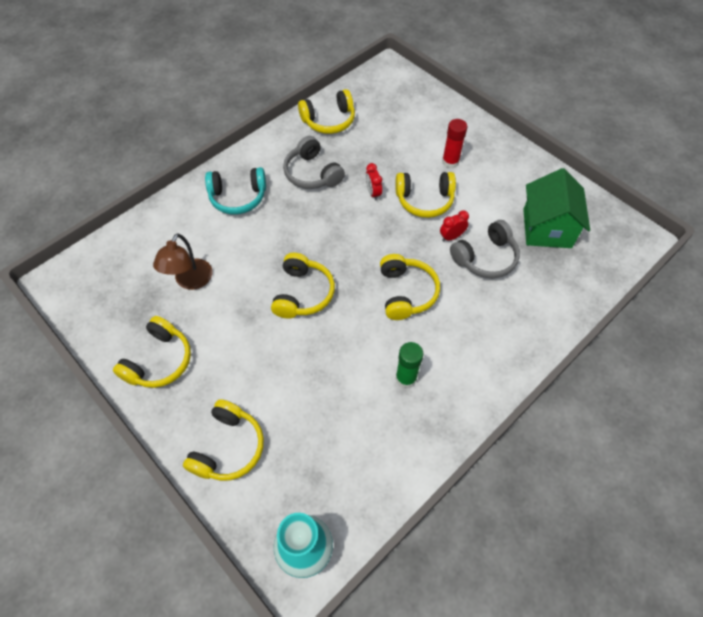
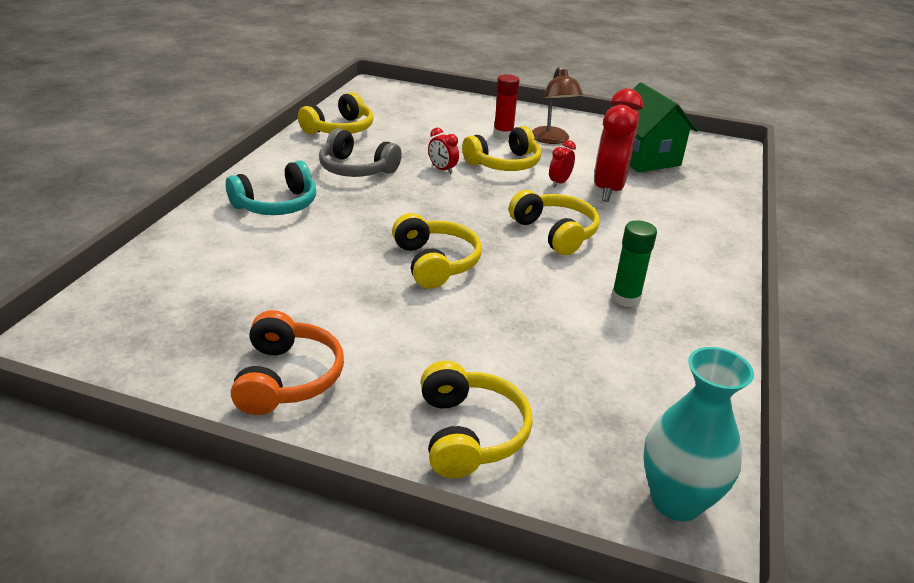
camera: 30 degrees left, 25 degrees down
yellow headphones [113,316,191,388] -> orange headphones [231,310,344,415]
brown lamp [153,233,212,290] -> brown lamp moved to [532,66,583,144]
grey headphones [450,220,520,278] -> red clock [594,89,643,202]

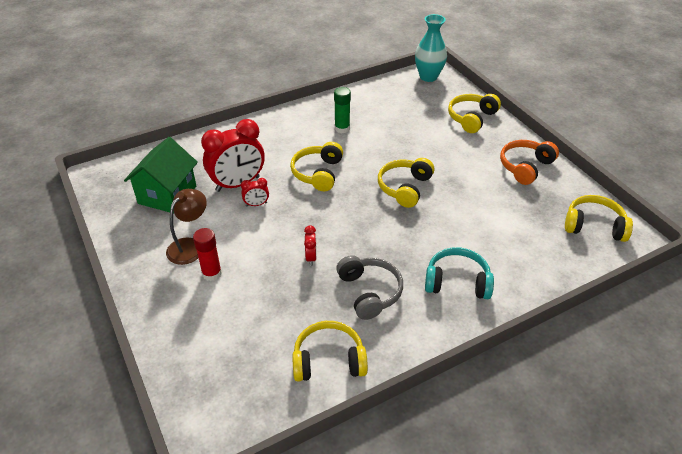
camera: 135 degrees left, 10 degrees up
yellow headphones [462,126,541,171] -> yellow headphones moved to [565,195,633,242]

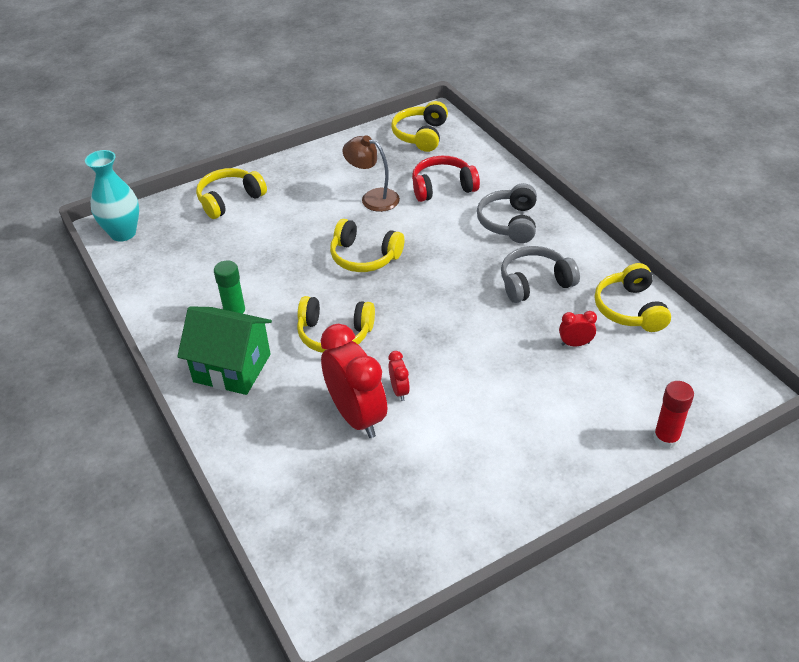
camera: 90 degrees left, 0 degrees up
green house [124,137,198,212] -> green house moved to [177,306,272,395]
brown lamp [166,189,207,265] -> brown lamp moved to [343,135,400,212]
red glue stick [193,228,222,281] -> red glue stick moved to [653,381,694,449]
red clock [304,225,317,266] -> red clock moved to [559,311,597,346]
turquoise headphones [425,247,494,299] -> grey headphones [477,183,537,243]
yellow headphones [448,94,501,133] -> yellow headphones turned 105 degrees clockwise [196,168,267,219]
orange headphones [500,140,559,185] -> none
none -> red headphones [412,156,480,202]

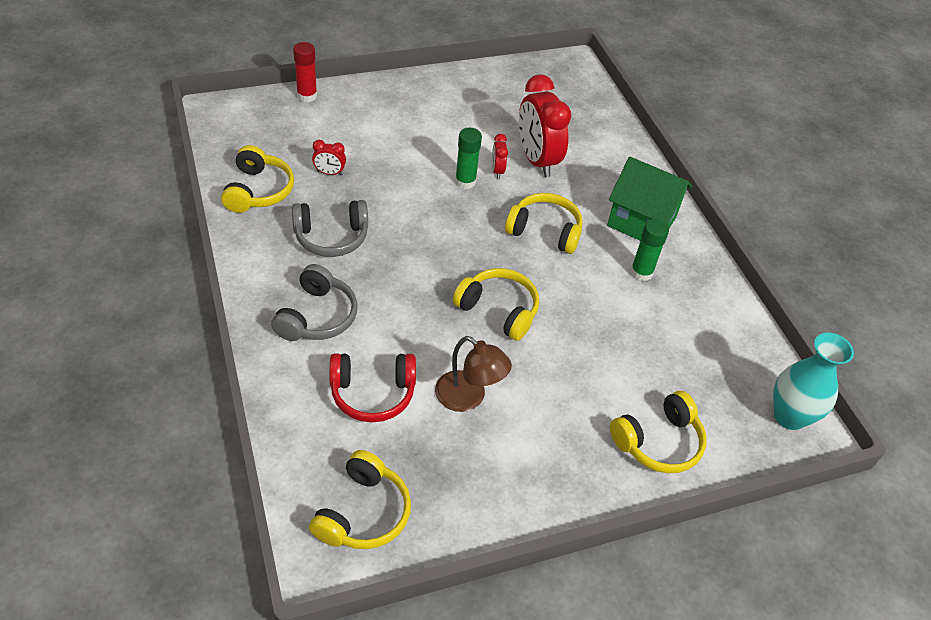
camera: 175 degrees left, 5 degrees up
none -> green glue stick [455,128,482,189]

